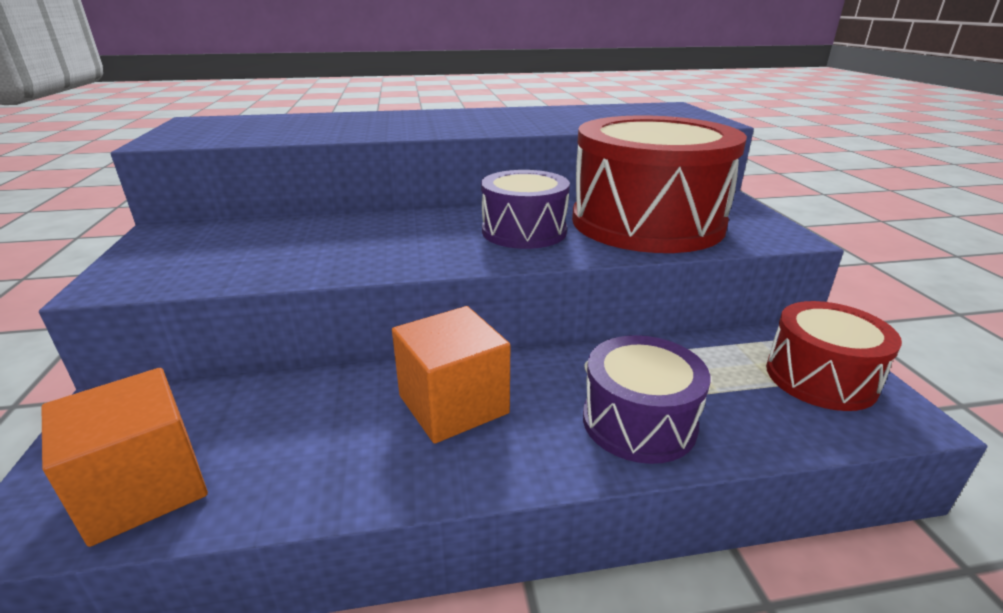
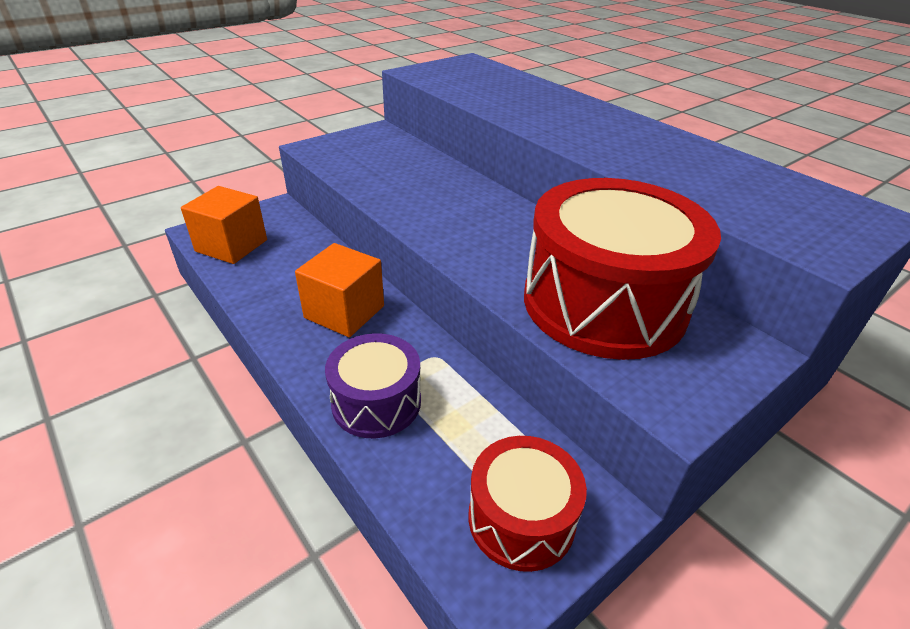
camera: 60 degrees right, 10 degrees up
purple drum [481,170,570,249] -> none

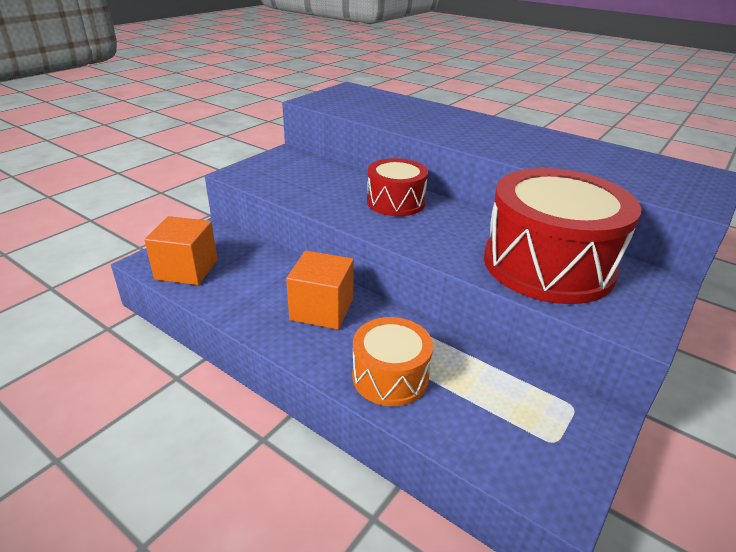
camera: 15 degrees left, 5 degrees down
purple drum [325,333,421,438] -> orange drum [352,317,433,406]
red drum [469,436,587,572] -> red drum moved to [367,158,428,216]

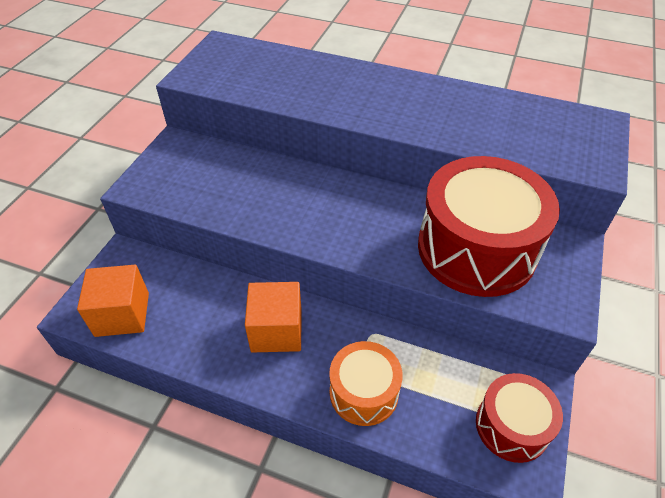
camera: 15 degrees left, 15 degrees up
red drum [367,158,428,216] -> red drum moved to [476,373,563,463]

